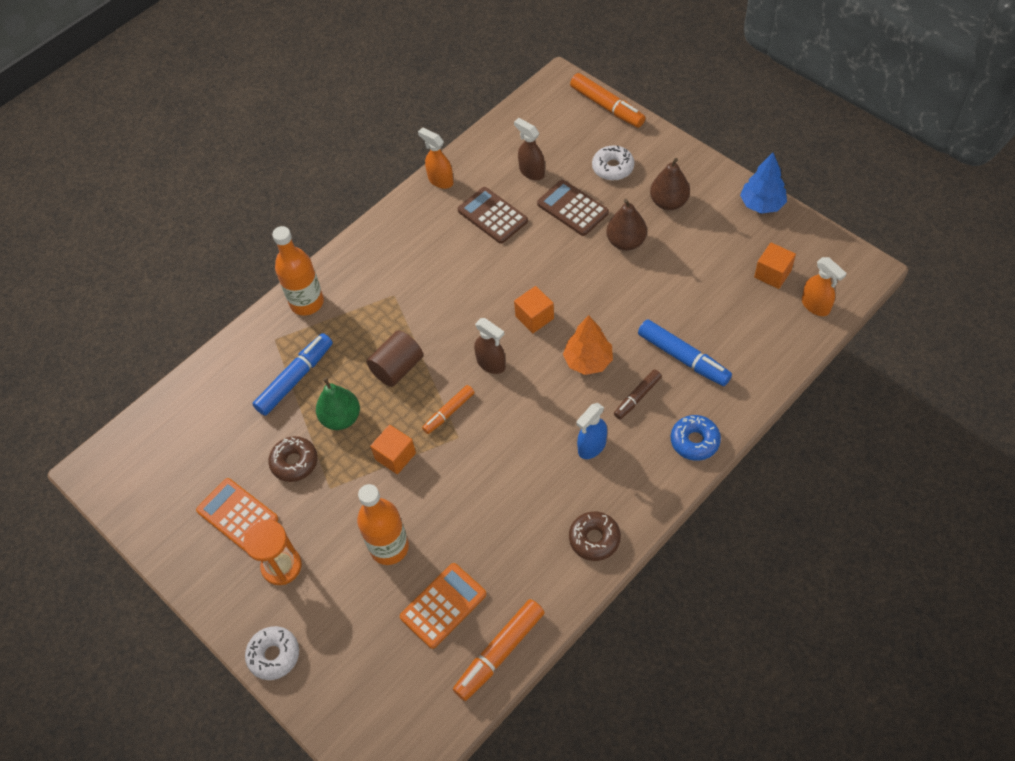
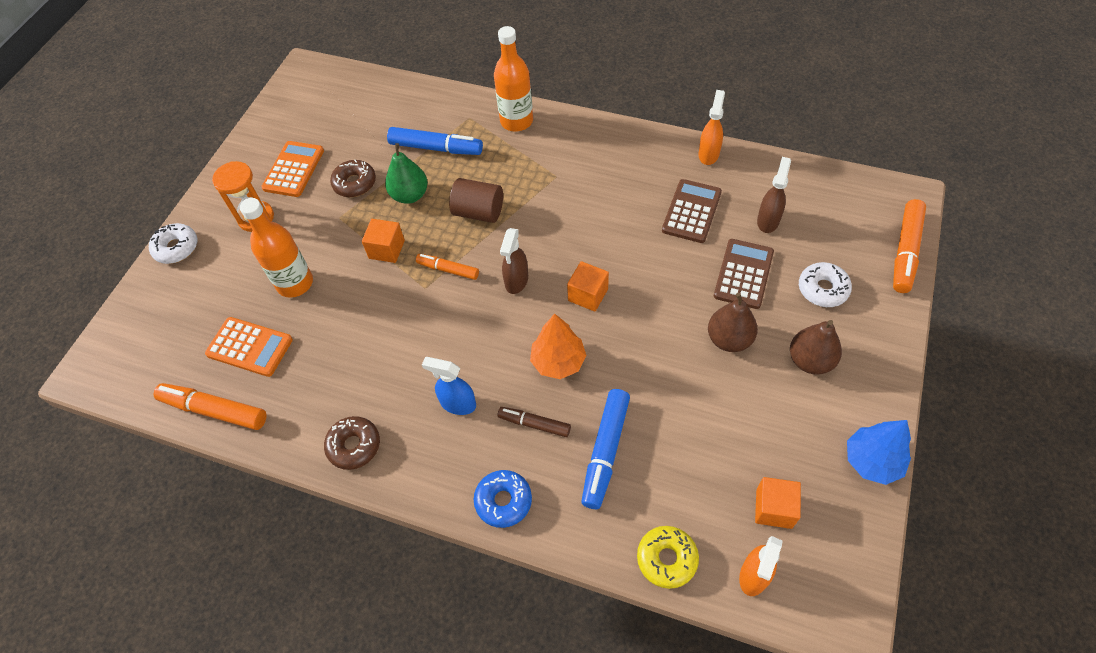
camera: 65 degrees right, 0 degrees up
none -> yellow donut [637,526,699,589]

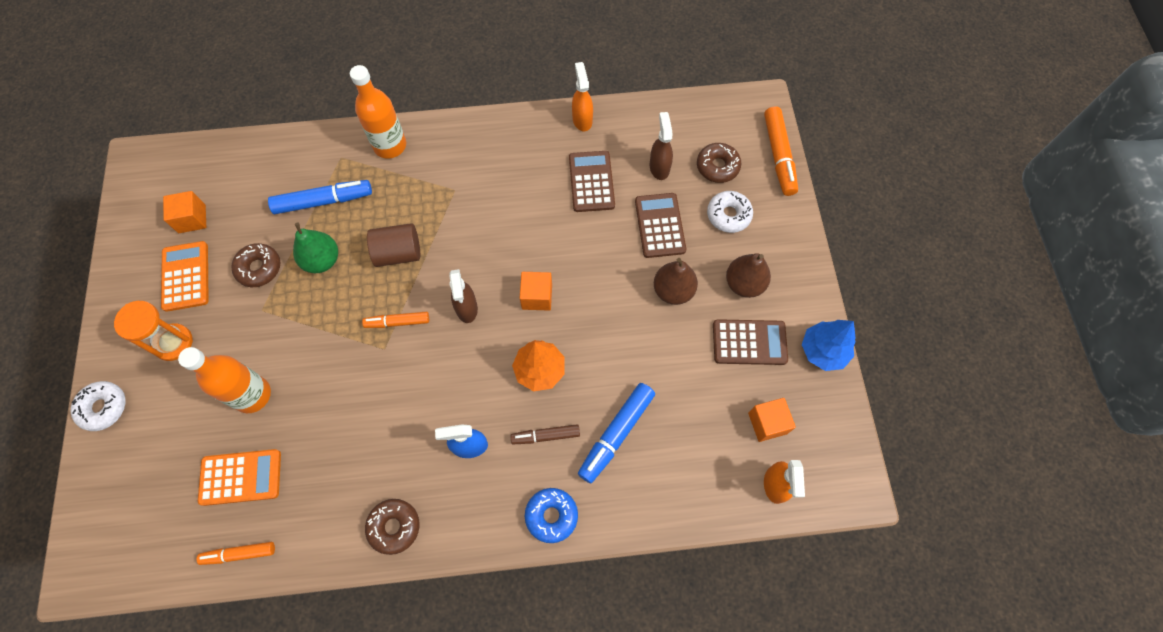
camera: 30 degrees left, 10 degrees up
orange marker [153,383,267,430] -> orange marker [197,542,275,565], size x0.61
orange cube [362,219,405,263] -> orange cube moved to [163,191,206,233]
blue marker [581,389,630,509] -> blue marker turned 45 degrees clockwise [578,383,655,483]
yellow donut [637,526,699,589] -> none
none -> brown donut [697,143,741,183]
none -> brown calculator [713,319,788,365]

